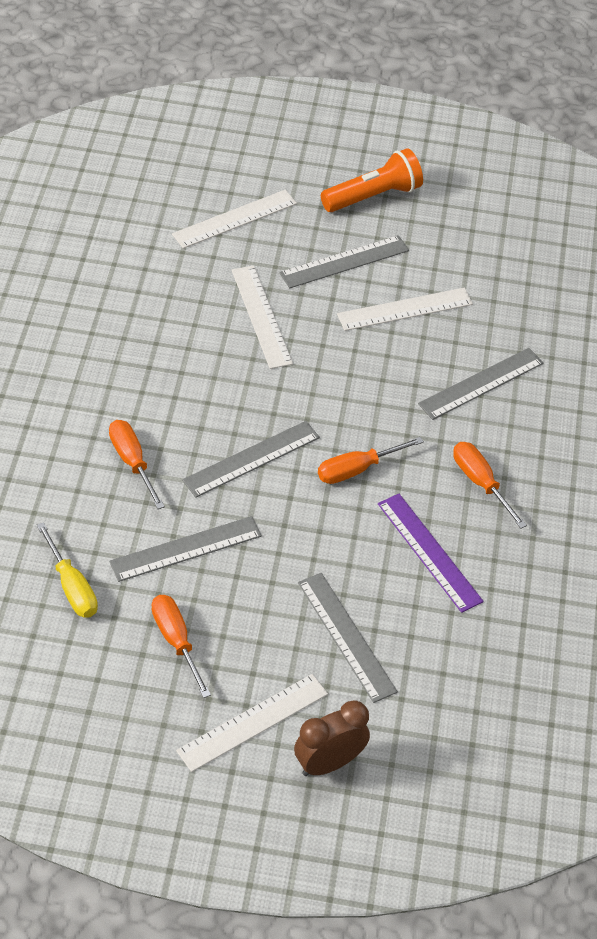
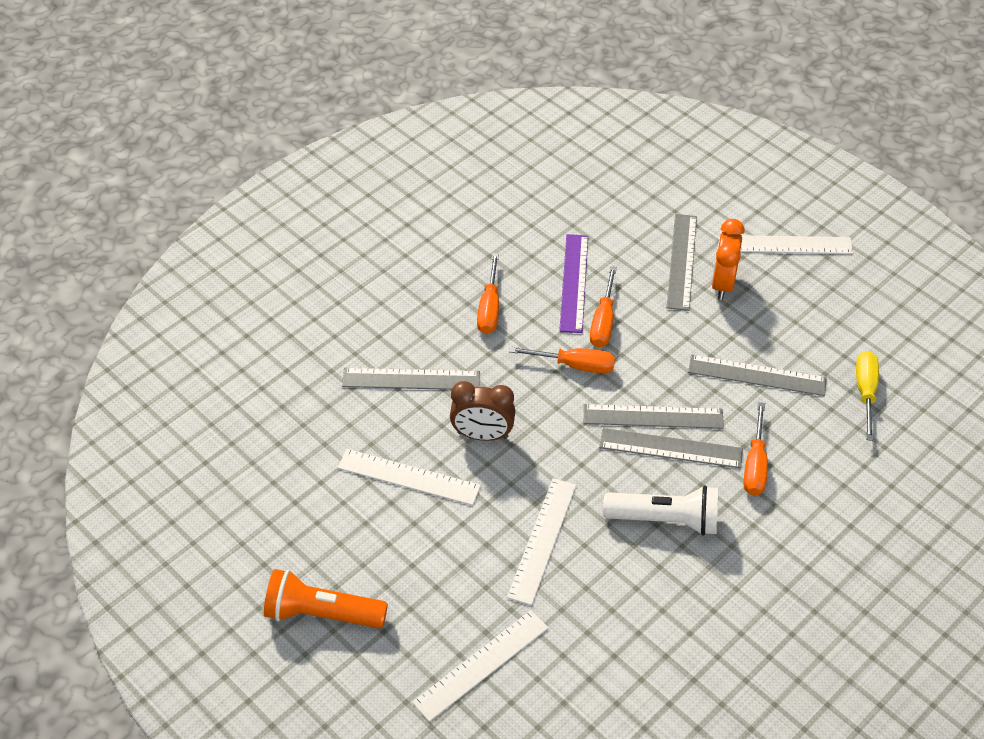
camera: 140 degrees left, 0 degrees up
orange screwdriver [152,595,211,698] -> orange screwdriver moved to [590,266,617,347]
white ruler [172,190,297,249] -> white ruler turned 45 degrees counterclockwise [412,610,548,722]
grey ruler [279,235,409,288] -> grey ruler moved to [599,428,743,468]
brown clock [294,700,370,776] -> brown clock moved to [450,381,516,441]
none -> white flashlight [603,485,718,536]
none -> orange clock [712,219,745,300]

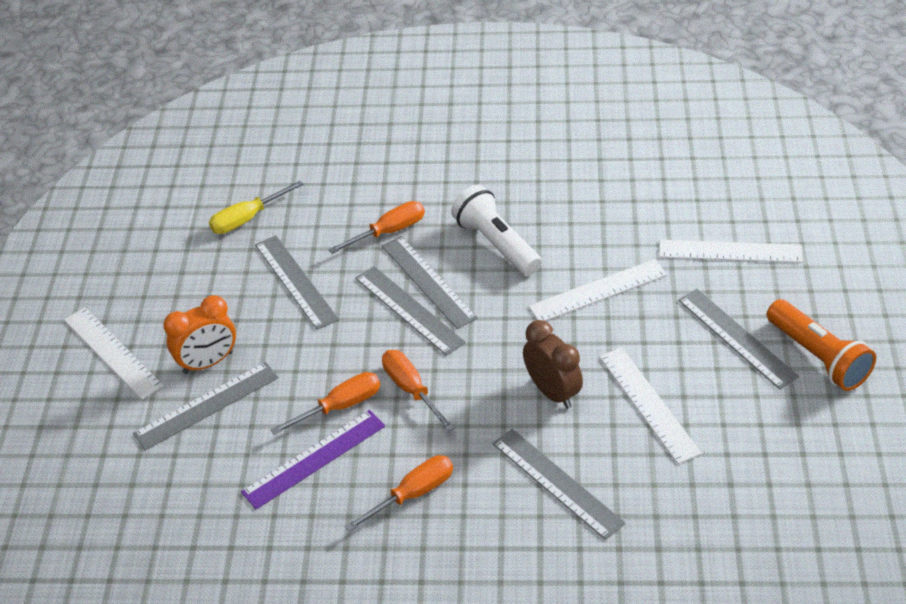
camera: 130 degrees left, 5 degrees down
none -> grey ruler [678,289,799,389]

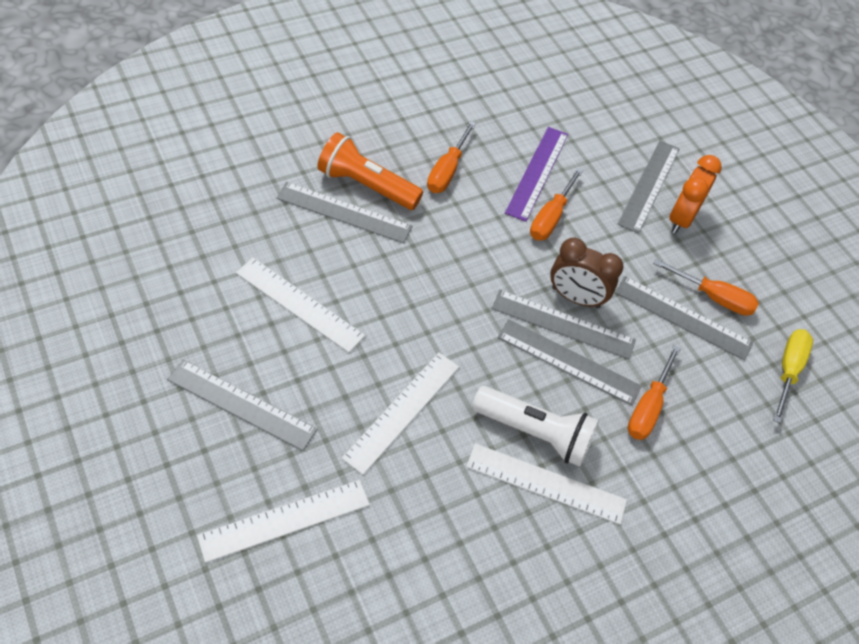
camera: 140 degrees right, 10 degrees up
white ruler [64,307,163,400] -> white ruler moved to [466,443,627,525]
orange screwdriver [382,350,455,432] -> orange screwdriver moved to [653,259,759,316]
brown clock [523,320,583,409] -> brown clock moved to [550,238,624,309]
orange flashlight [767,299,876,391] -> orange flashlight moved to [317,132,423,210]

